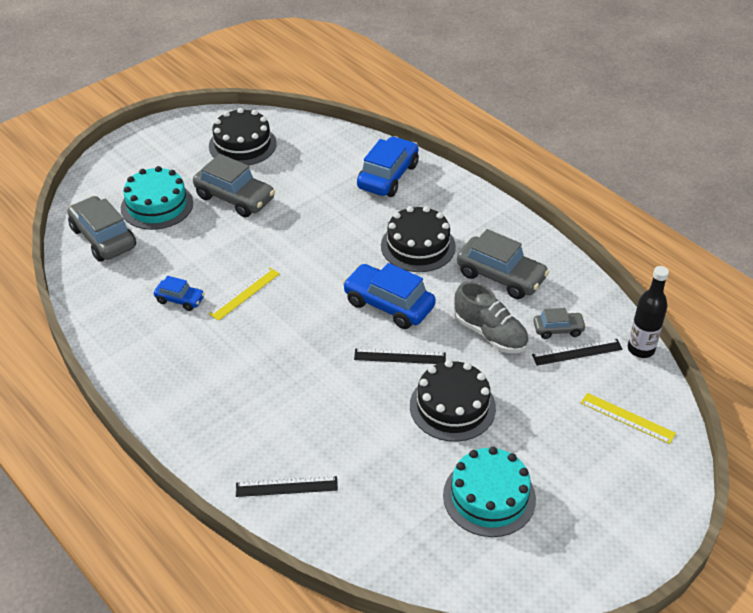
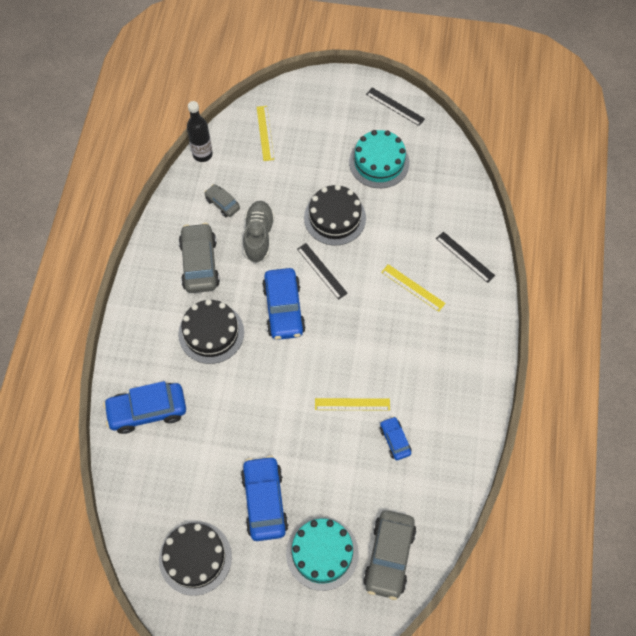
camera: 130 degrees left, 20 degrees up
grey car [193,154,275,217] -> blue car [241,456,289,541]
black ruler [532,339,623,366] -> black ruler moved to [366,88,425,126]
none -> yellow ruler [381,264,446,312]

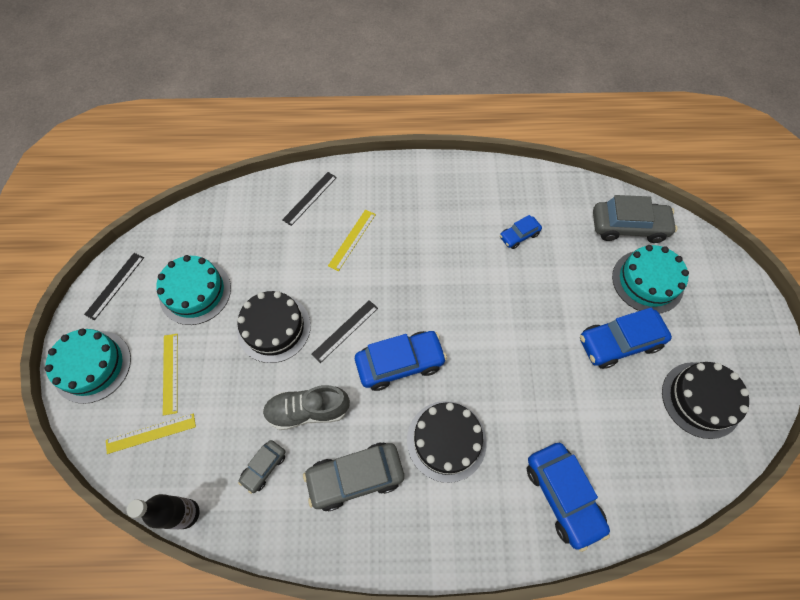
camera: 100 degrees left, 0 degrees up
yellow ruler [315,398,390,411] -> yellow ruler moved to [163,334,178,415]
none -> turquoise cake [45,329,131,404]

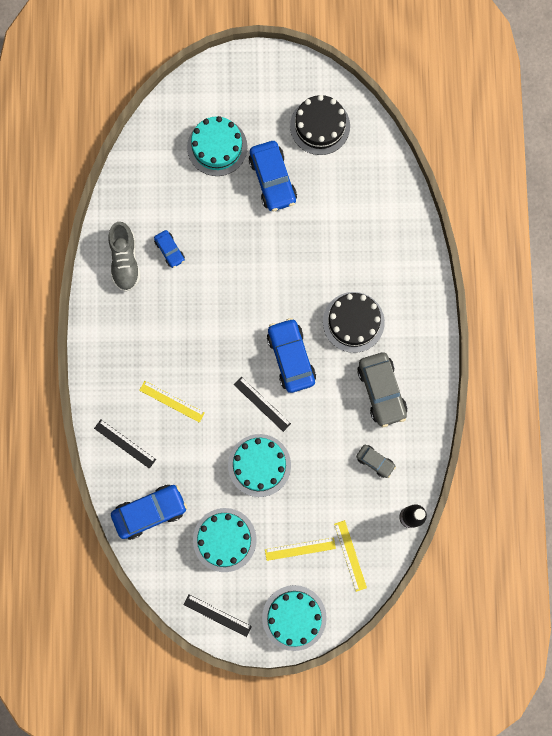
camera: 90 degrees left, 15 degrees up
black cake [237,291,311,363] -> turquoise cake [228,434,291,497]
grey shoe [263,385,350,430] -> grey shoe moved to [109,222,140,292]
blue car [527,443,610,552] -> blue car moved to [111,485,187,540]
grey car [593,195,678,243] -> none

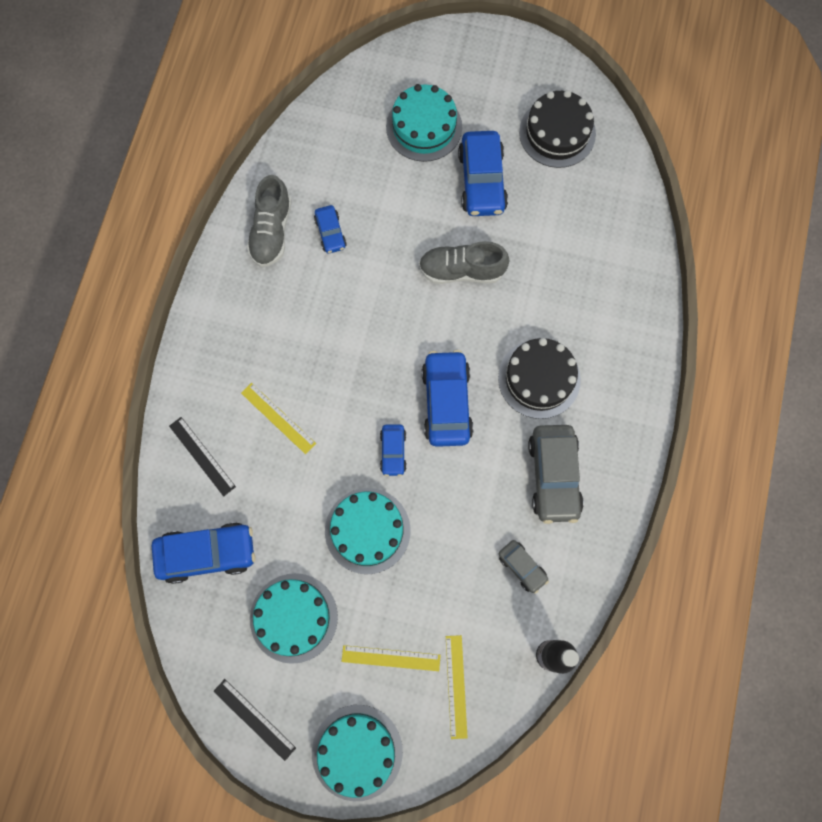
camera: 15 degrees right, 5 degrees down
black ruler [234,377,291,432] -> blue car [380,424,407,476]
none -> grey shoe [419,241,510,284]

